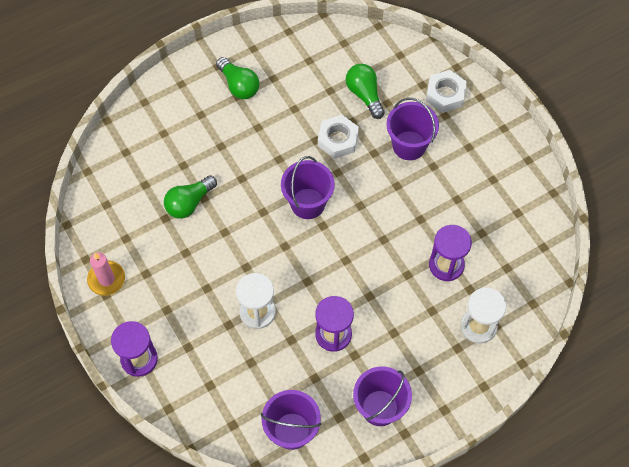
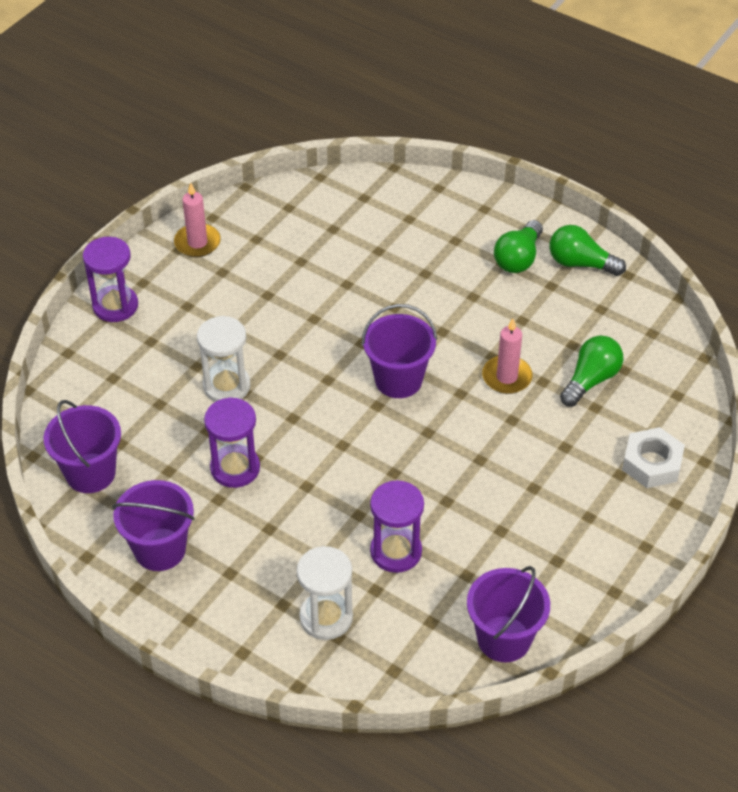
camera: 65 degrees right, 15 degrees down
green light bulb [164,175,217,219] -> green light bulb moved to [550,225,626,276]
white nut [318,115,359,159] -> pink candle [482,318,533,394]
purple bucket [386,98,439,160] -> purple bucket moved to [467,566,550,662]

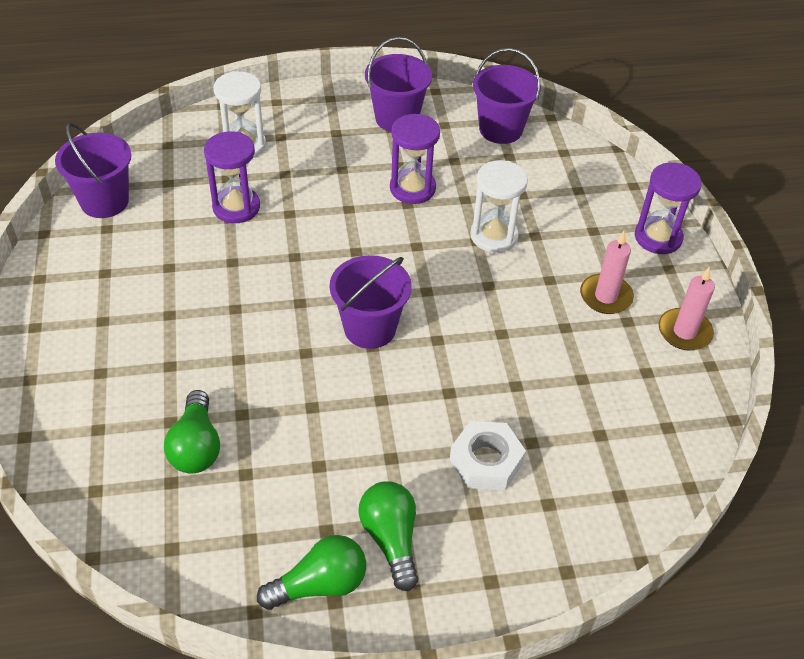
camera: 135 degrees right, 0 degrees up
pink candle [482,318,533,394] -> pink candle moved to [580,231,634,314]
white nut [622,427,685,488] -> white nut moved to [450,421,526,490]

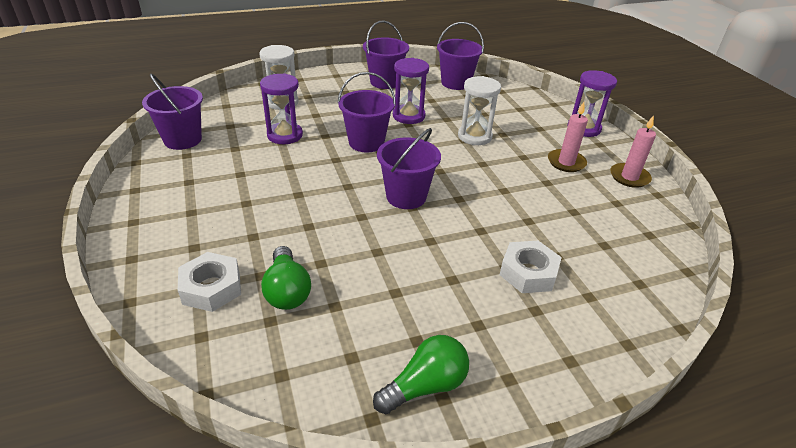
camera: 10 degrees left, 10 degrees down
green light bulb [358,481,418,591] -> none
none -> white nut [178,252,241,312]
none -> purple bucket [338,72,396,152]

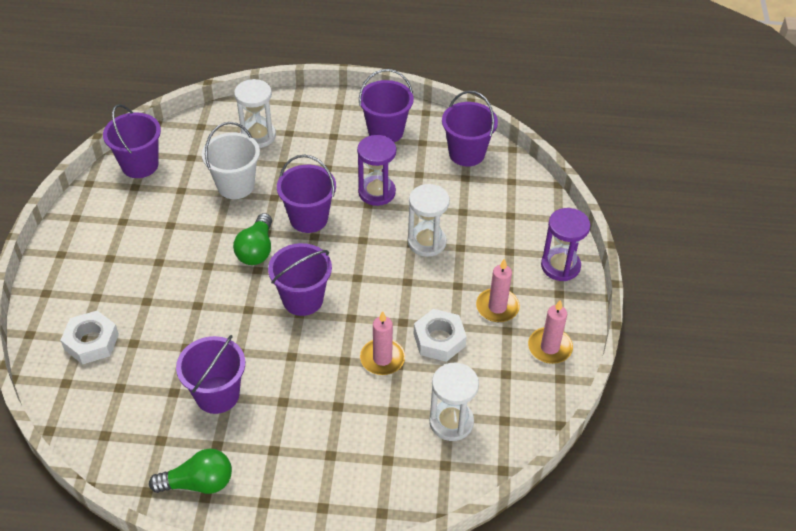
camera: 25 degrees right, 10 degrees up
purple hourglass [260,73,303,144] -> white bucket [202,122,260,199]
green light bulb [261,246,311,310] -> green light bulb moved to [233,213,272,265]
white nut [499,241,562,293] -> white nut moved to [414,309,467,362]
none -> purple bucket [176,335,245,414]
none -> pink candle [360,311,405,375]
none -> white hourglass [429,363,479,441]

